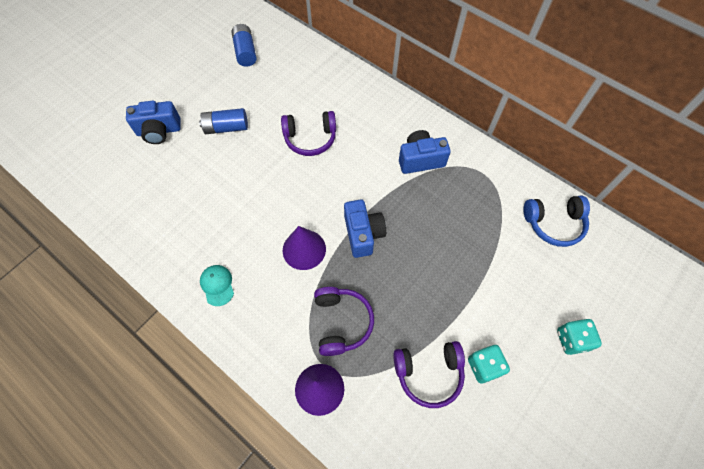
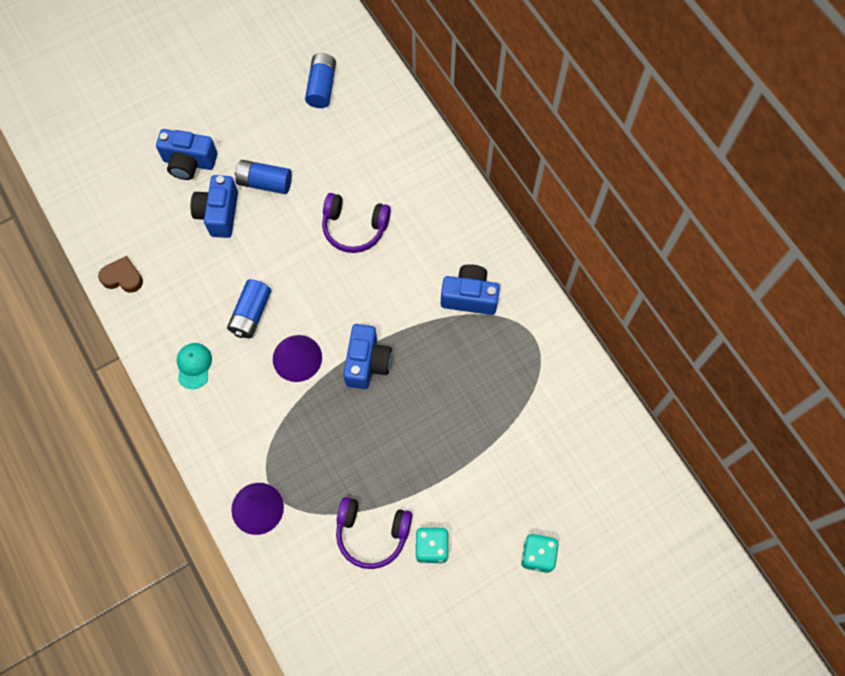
camera: 20 degrees right, 5 degrees up
purple headphones [314,287,374,356] -> none
blue headphones [524,196,590,247] -> none
none -> brown heart [98,256,143,293]
none -> blue camera [191,175,238,238]
none -> blue battery [227,279,271,338]

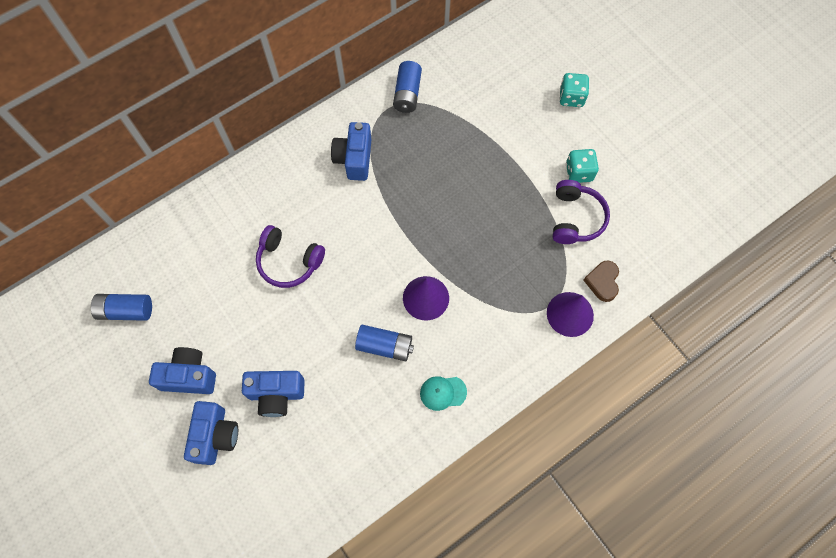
camera: 95 degrees left, 0 degrees up
brown heart [98,256,143,293] -> brown heart moved to [583,260,619,302]
blue battery [235,160,292,194] -> blue battery moved to [393,61,422,113]
purple headphones [322,193,391,253] -> purple headphones turned 105 degrees clockwise [256,225,325,288]
blue camera [343,324,392,389] -> blue camera moved to [149,347,216,394]

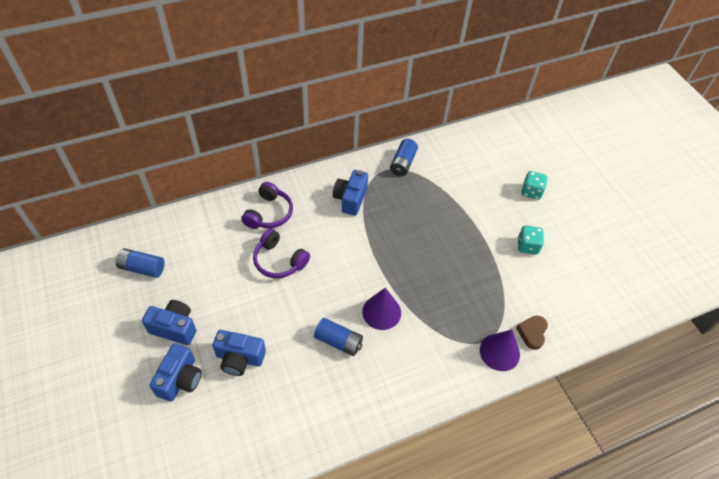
camera: 10 degrees right, 15 degrees down
turquoise cap [420,376,467,411] -> none
purple headphones [553,180,610,244] -> purple headphones moved to [241,182,293,229]

